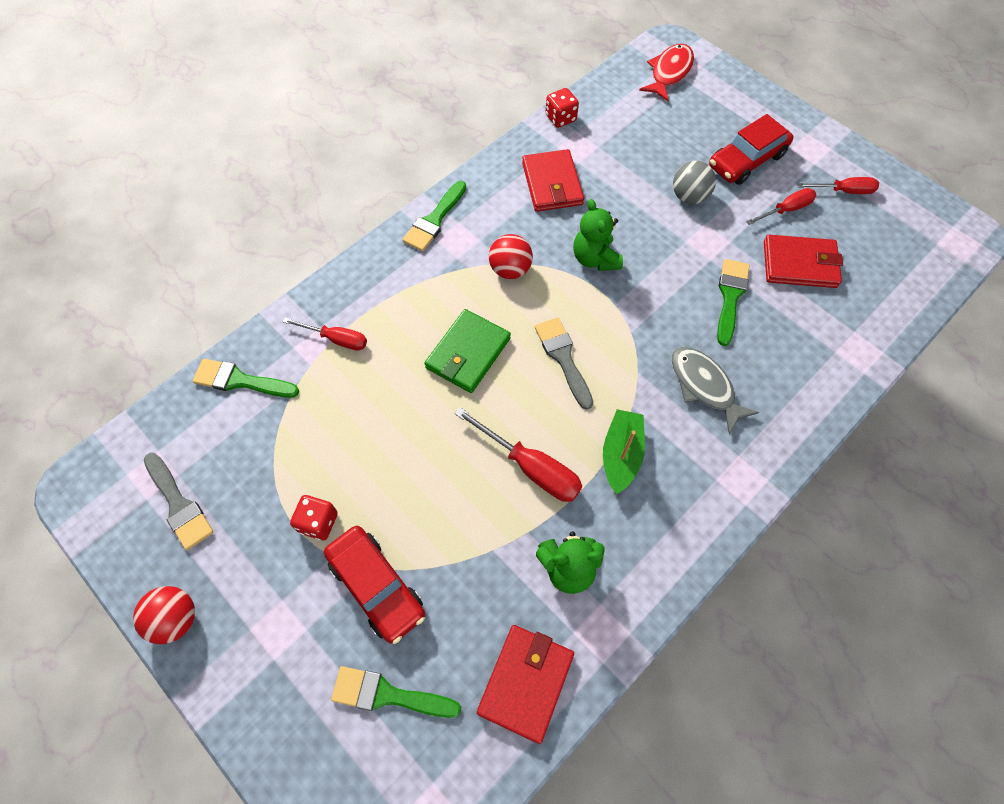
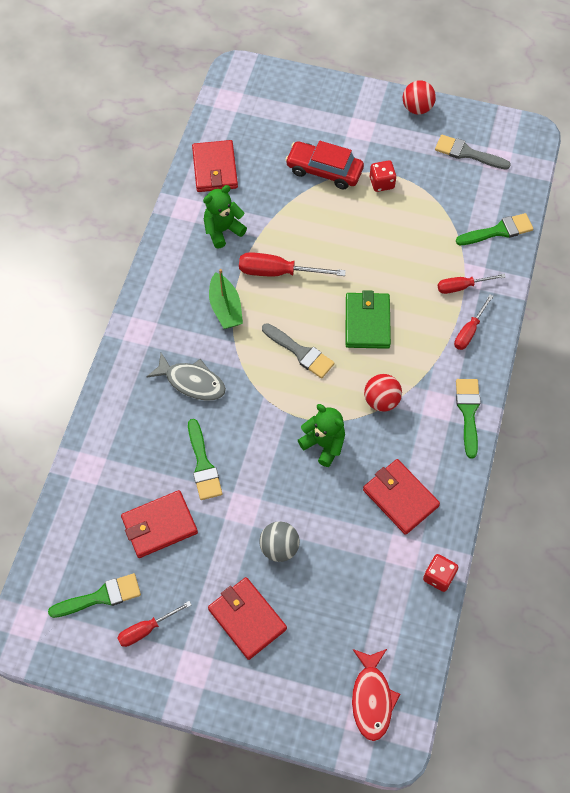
camera: 150 degrees right, 0 degrees up
green brush [331,666,461,718] -> green brush moved to [48,573,141,618]
red car [709,114,793,185] -> red wallet [208,577,287,660]
red screwdriver [746,188,816,225] -> red screwdriver moved to [454,295,493,350]

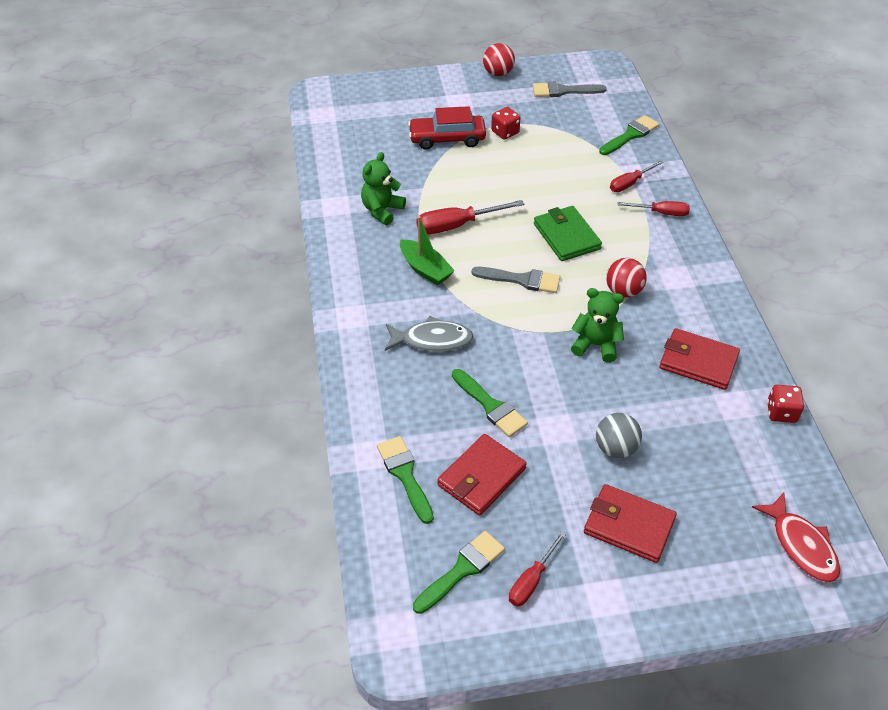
camera: 25 degrees left, 15 degrees down
red wallet [192,140,238,192] -> none
red screwdriver [454,295,493,350] -> red screwdriver turned 90 degrees counterclockwise [617,201,690,216]
green brush [456,379,481,459] -> green brush moved to [377,436,434,524]

